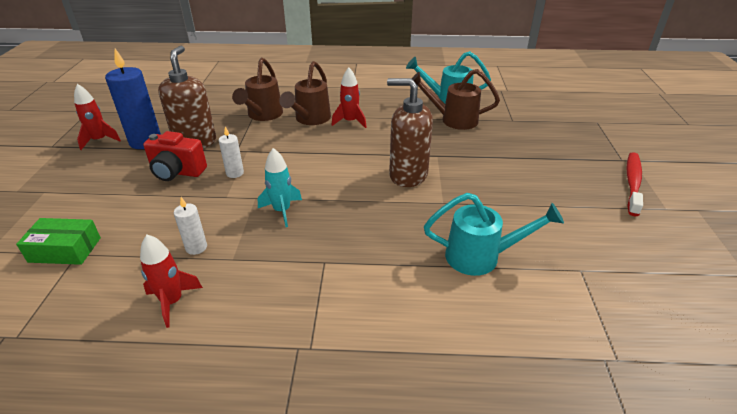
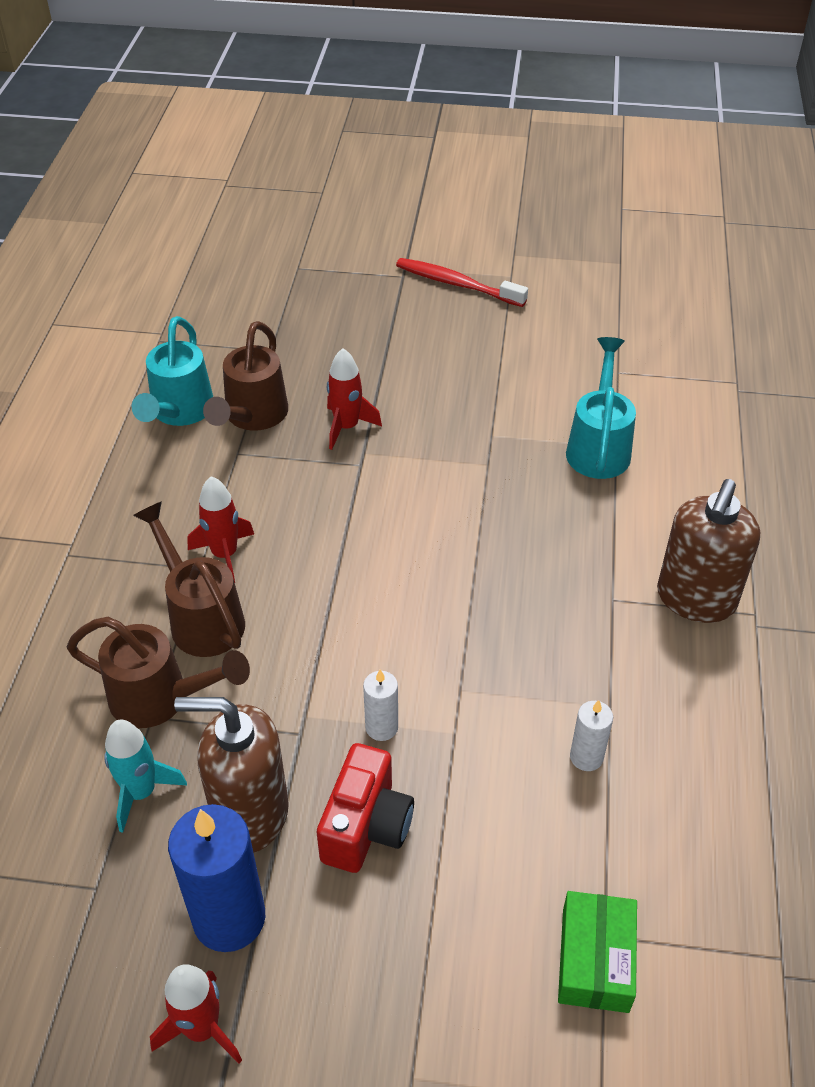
camera: 85 degrees left, 10 degrees up
red rocket [140,234,203,328] -> red rocket moved to [327,348,382,450]
turquoise rocket [258,148,302,227] -> turquoise rocket moved to [104,719,187,833]
brown watering can [279,61,331,125] -> brown watering can turned 150 degrees counterclockwise [133,501,245,657]
brown soap dispenser [387,78,433,187] -> brown soap dispenser moved to [657,479,760,623]

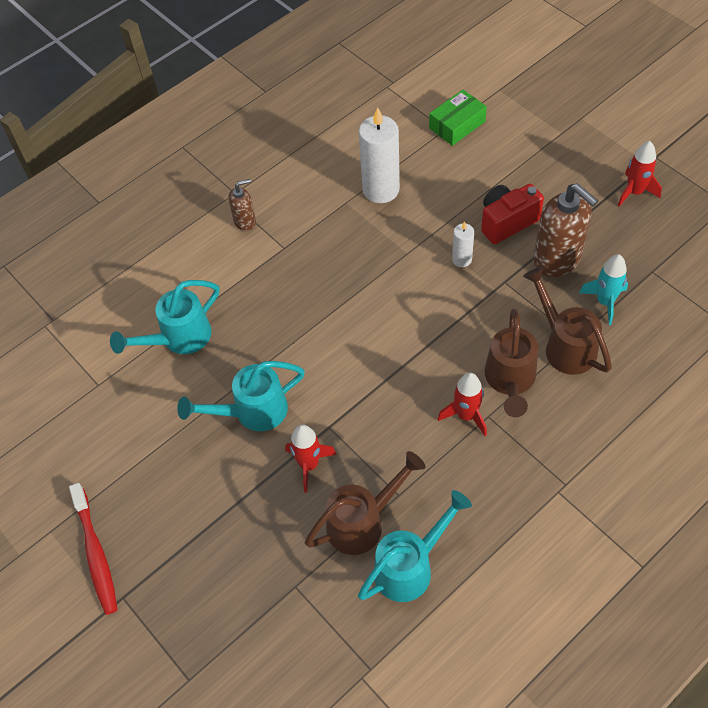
camera: 135 degrees left, 10 degrees up
blue candle [168,804,265,952] -> none
white candle [570,700,613,771] -> white candle [359,107,400,203], size x1.96
brown soap dispenser [657,479,760,623] -> brown soap dispenser [228,179,256,231], size x0.53
none -> turquoise watering can [177,361,305,431]

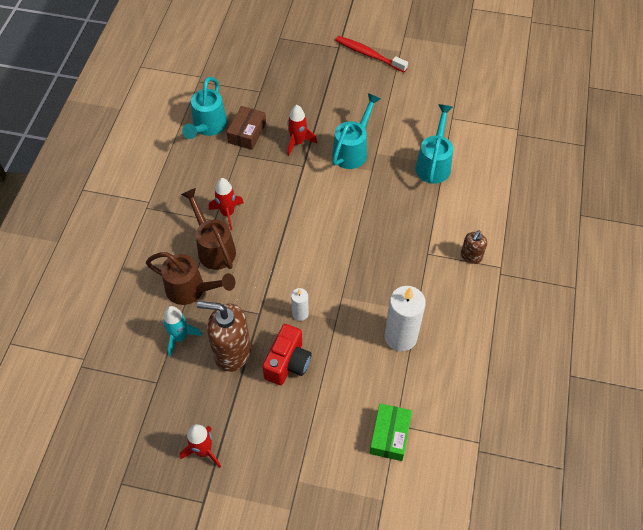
camera: 140 degrees right, 0 degrees up
brown watering can [305,451,425,555] -> brown box [227,106,266,150]

